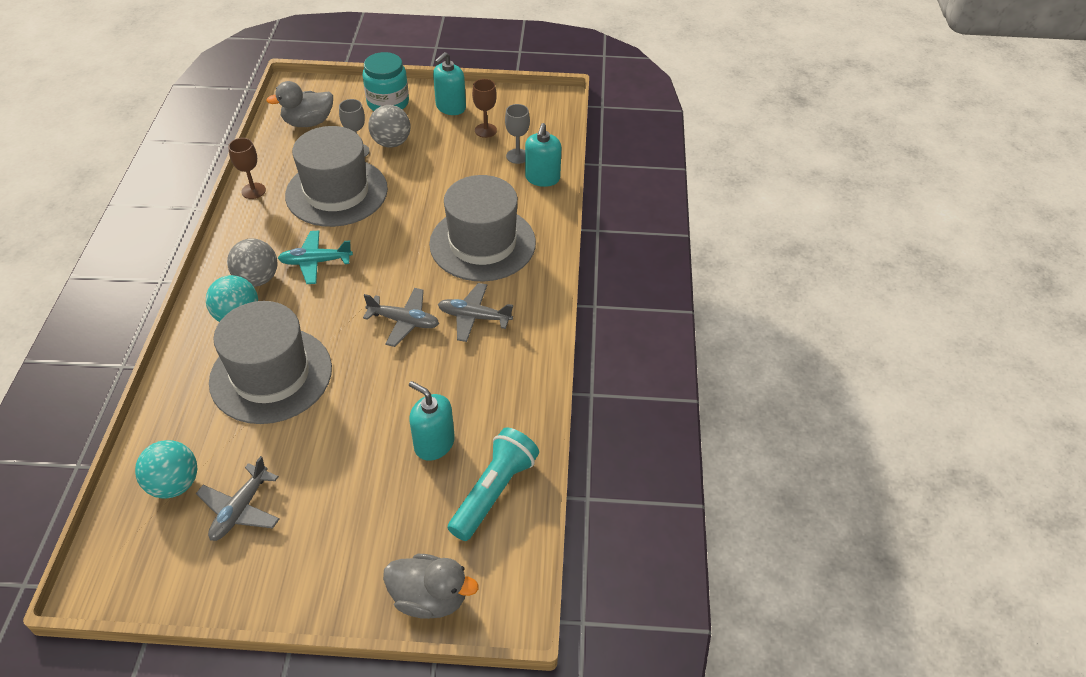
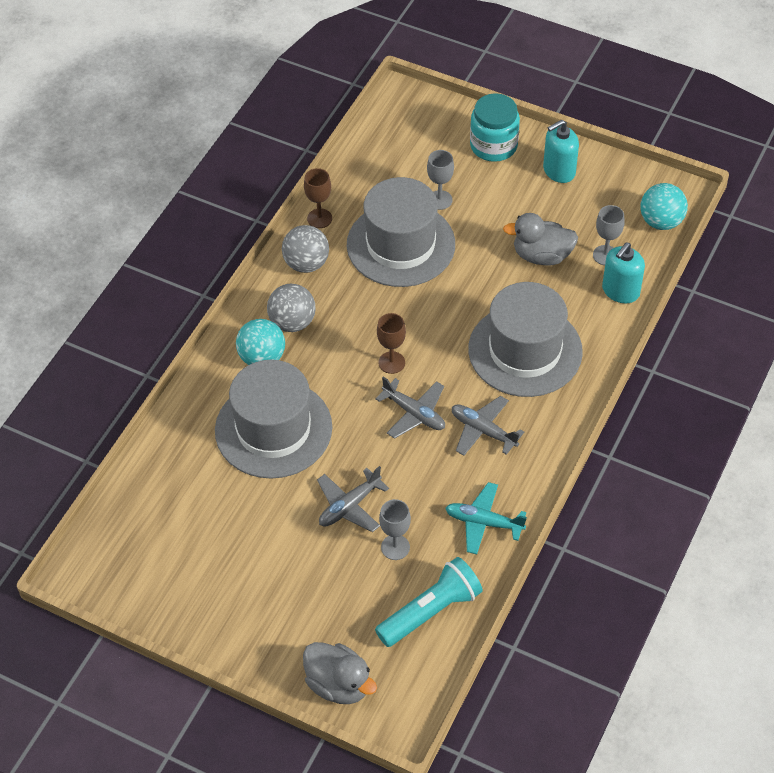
camera: 25 degrees right, 5 degrees up
turquoise ball [135,440,197,499] -> turquoise ball moved to [640,183,688,230]
grey plane [196,456,279,541] -> grey plane moved to [317,466,389,532]
grey duck [266,81,333,127] -> grey duck moved to [503,213,578,266]
turquoise plane [278,230,353,284] -> turquoise plane moved to [445,482,527,554]
grey ball [368,105,410,148] -> grey ball moved to [282,225,329,273]
turquoise soap dispenser [409,381,455,461] -> grey goblet [379,499,411,560]
brown goblet [472,79,497,138] -> brown goblet moved to [377,313,406,374]

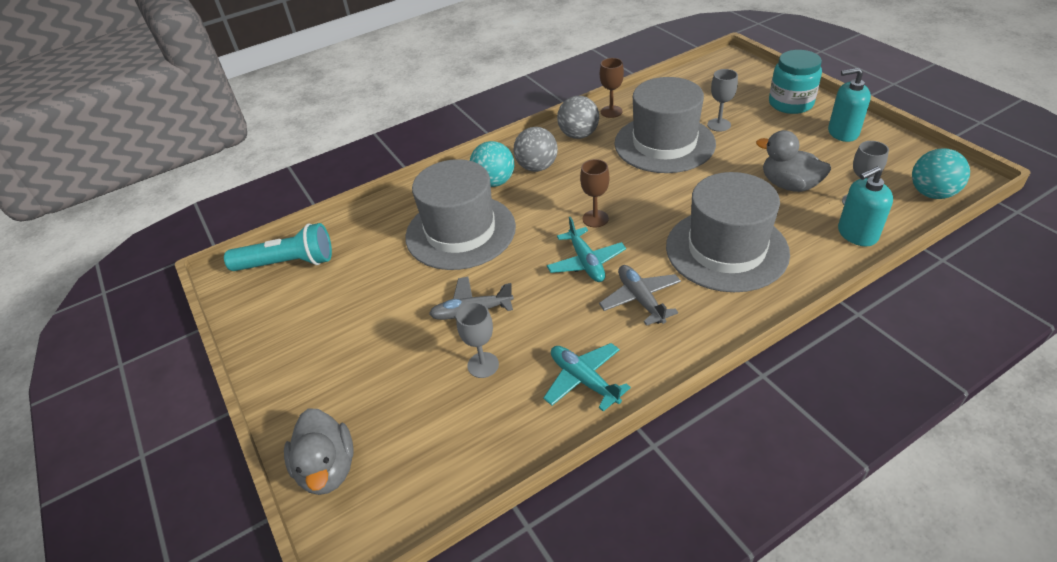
camera: 35 degrees right, 10 degrees down
grey plane [375,377,445,439] -> turquoise plane [547,217,626,282]
turquoise flashlight [375,557,483,647] -> turquoise flashlight moved to [224,223,332,271]

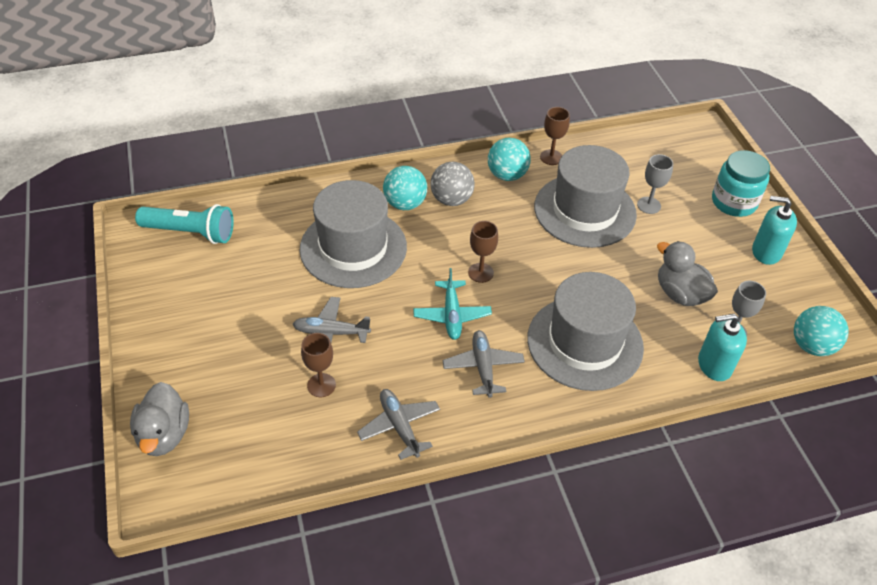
camera: 10 degrees right, 5 degrees up
grey goblet [456,302,499,378] -> brown goblet [301,333,336,397]
turquoise plane [543,343,631,412] -> grey plane [357,389,440,460]
grey ball [557,96,599,139] -> turquoise ball [488,138,531,181]

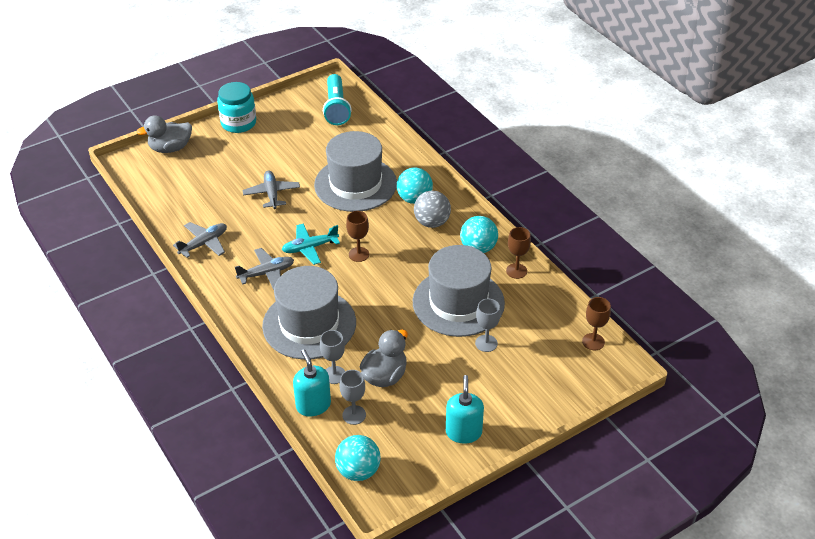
camera: 75 degrees right, 5 degrees down
brown goblet [301,333,336,397] -> brown goblet moved to [582,297,611,350]
turquoise jar [712,150,770,217] -> turquoise jar moved to [217,82,256,133]
none -> grey goblet [320,330,345,384]

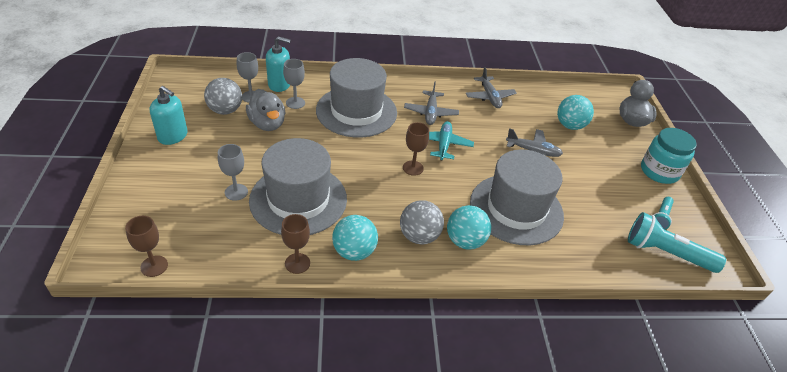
camera: 115 degrees right, 0 degrees up
turquoise ball [335,435,381,481] -> turquoise ball moved to [557,95,594,130]
none -> grey ball [204,78,242,115]
none -> turquoise flashlight [654,197,674,230]

